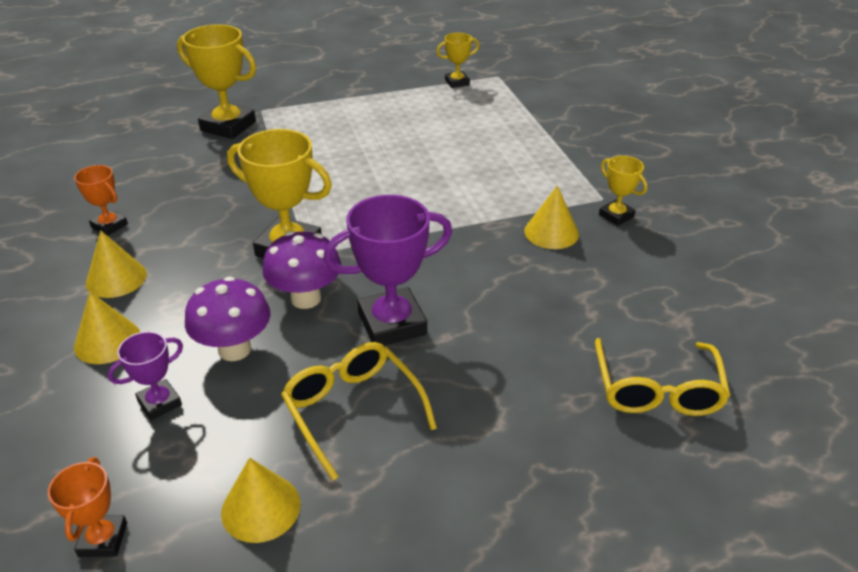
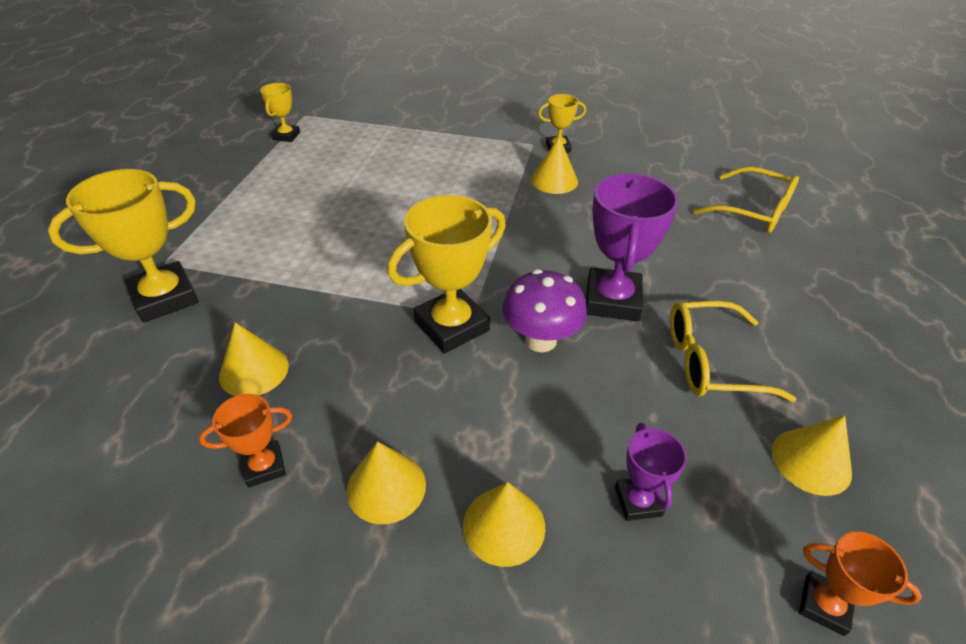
camera: 60 degrees left, 5 degrees up
purple mushroom [185,276,271,361] -> none
none -> yellow cone [219,322,289,396]

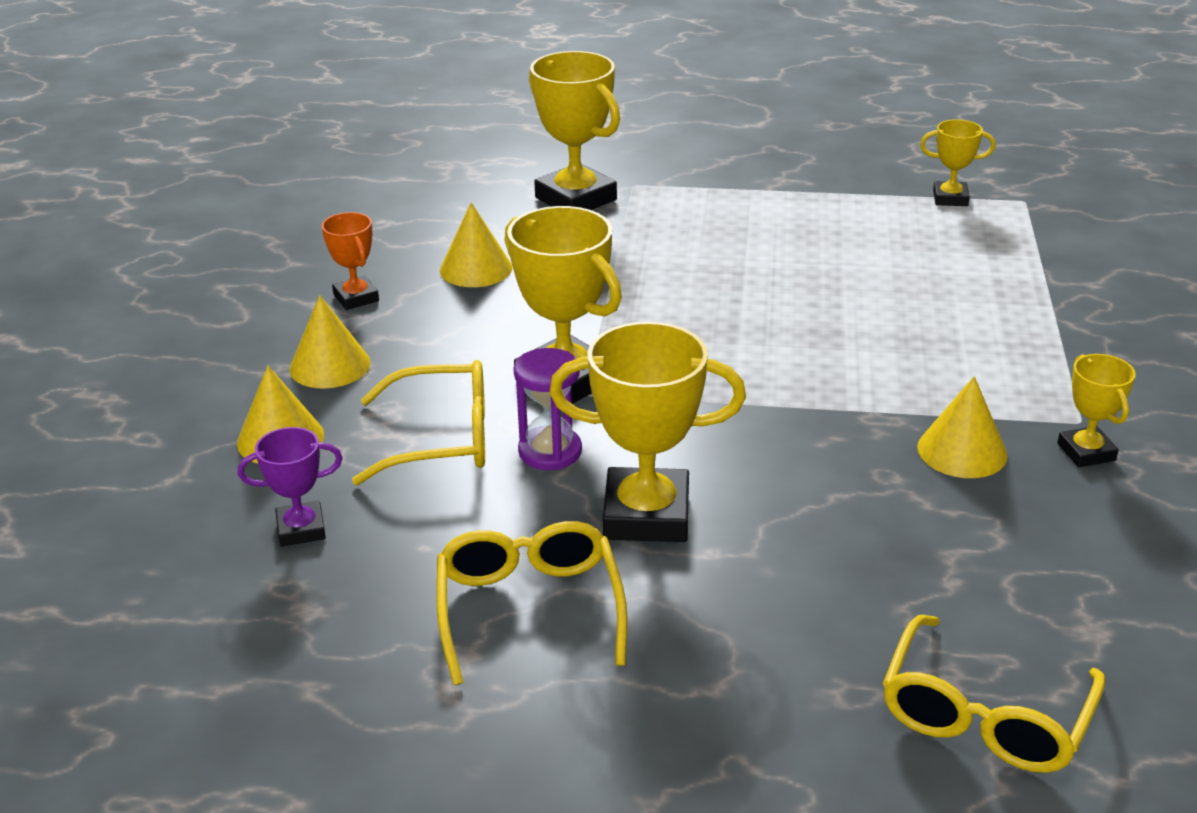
camera: 85 degrees right, 10 degrees down
purple mushroom [502,269,587,352] -> purple hourglass [513,348,582,470]
purple trophy [586,173,679,321] -> yellow trophy [549,322,746,542]
yellow cone [772,415,852,496] -> none
orange trophy [799,532,922,636] -> none
none -> yellow glasses [352,360,485,485]

